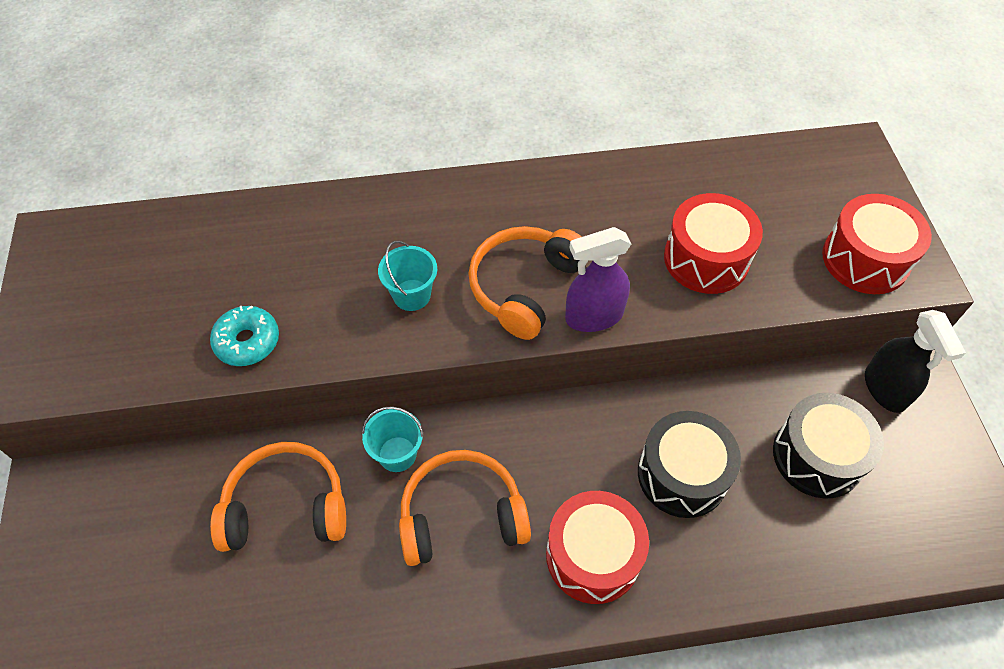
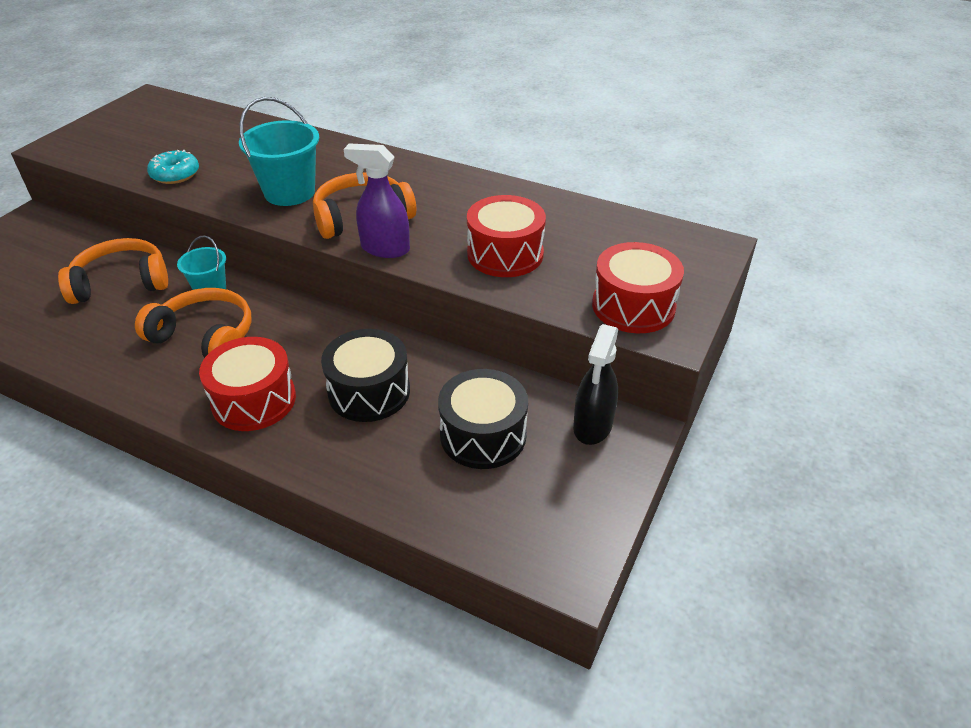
camera: 35 degrees right, 15 degrees down
orange headphones [210,442,346,552] -> orange headphones turned 45 degrees counterclockwise [58,238,168,304]
turquoise bucket [378,241,437,311] -> turquoise bucket [239,97,319,206], size x1.68

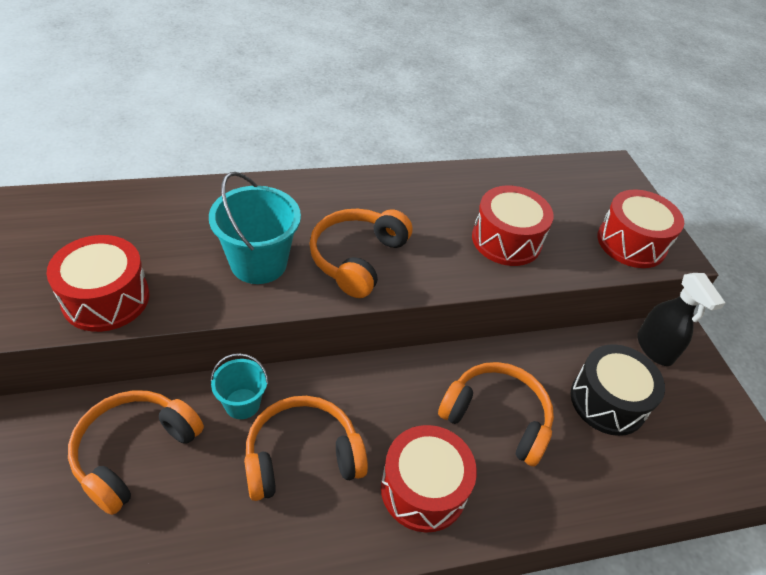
camera: 45 degrees left, 5 degrees up
turquoise donut [147,150,199,184] -> red drum [46,235,149,332]
black drum [321,329,410,422] -> orange headphones [438,362,554,467]
purple spray bottle [344,143,410,258] -> none

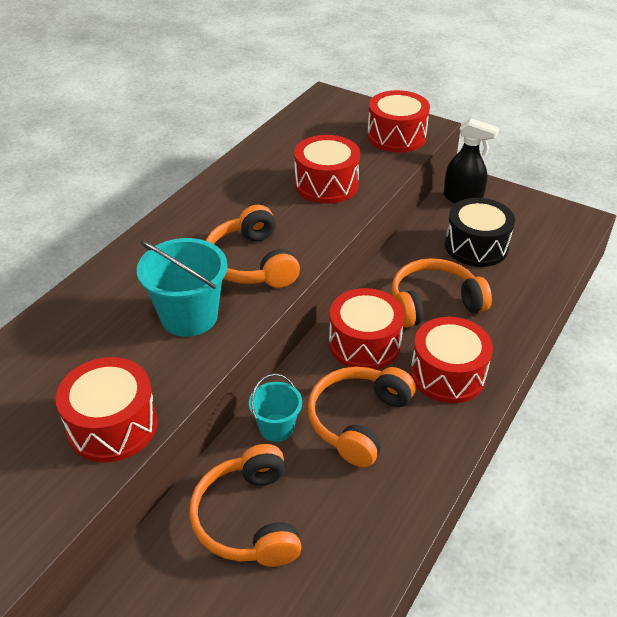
camera: 40 degrees left, 5 degrees down
none -> red drum [329,288,404,370]

